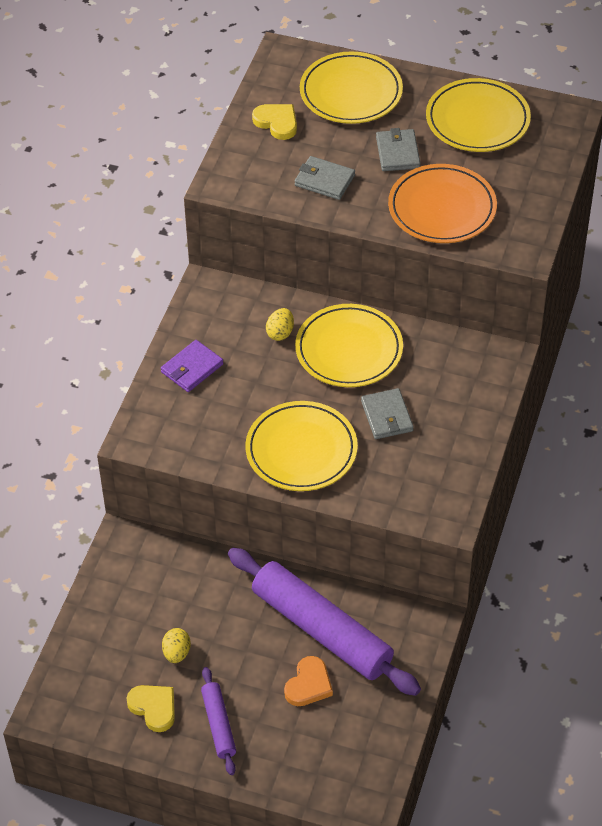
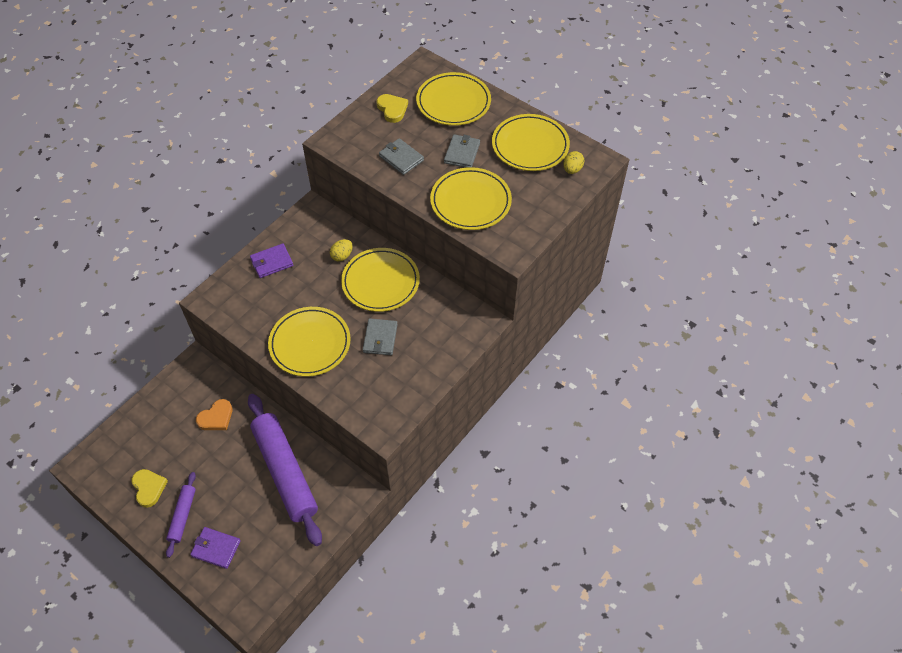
camera: 20 degrees right, 5 degrees up
yellow egg [162,628,191,663] -> yellow egg moved to [563,151,584,174]
orange heart [284,656,333,706] -> orange heart moved to [196,399,232,430]
orange plate [388,164,497,243] -> yellow plate [430,167,512,230]
none -> purple wallet [190,527,241,569]

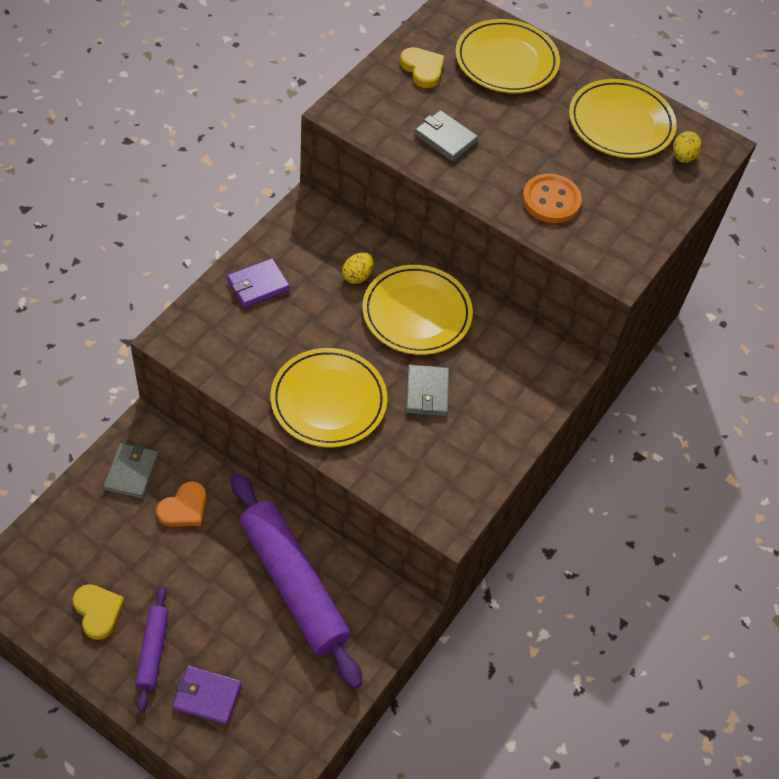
camera: 10 degrees left, 0 degrees up
yellow plate [430,167,512,230] -> orange button [522,174,582,223]
grey wallet [444,134,480,168] -> grey wallet moved to [103,443,159,499]

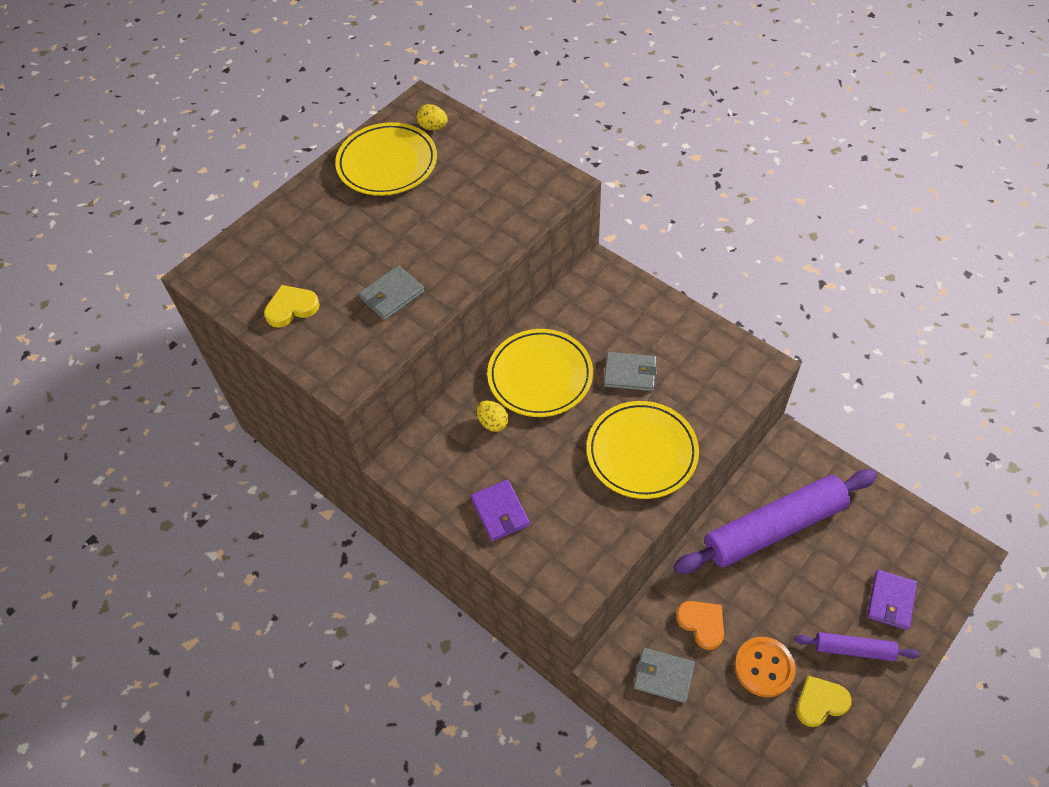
camera: 75 degrees left, 0 degrees up
yellow plate [455,19,560,93] -> none
orange button [522,174,582,223] -> orange button moved to [735,637,796,697]

